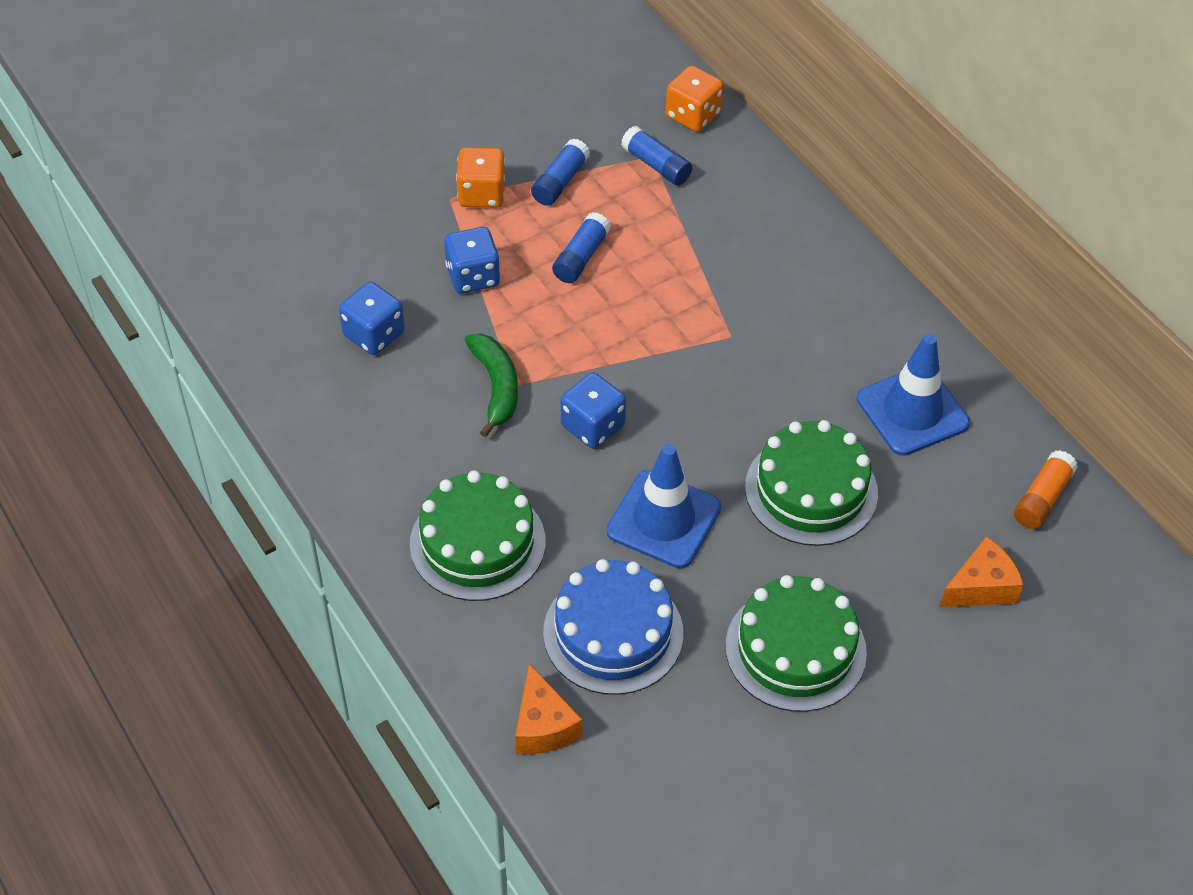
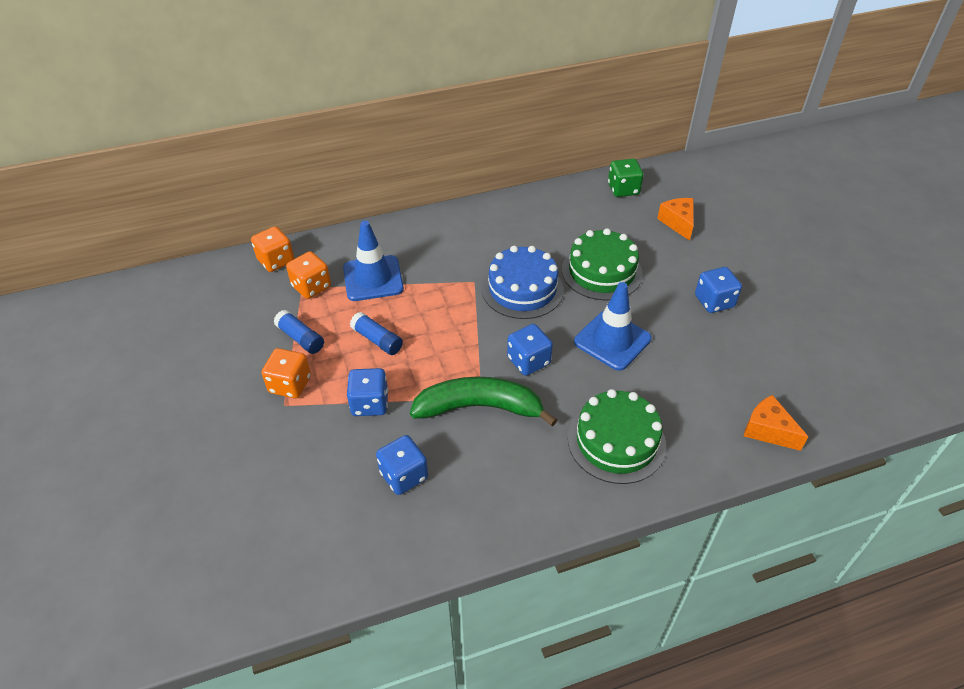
camera: 75 degrees left, 5 degrees down
green banana [465,333,518,437] -> green banana [410,377,557,427], size x1.51
orange cheese [515,663,582,754] -> orange cheese turned 135 degrees counterclockwise [744,395,808,451]
blue cake [543,559,683,695] -> blue cake moved to [482,246,564,319]
blue glue stick [621,126,692,186] -> orange dice [286,251,331,299]
green cake [725,575,867,712] -> blue dice [695,267,742,313]
blue traffic cone [857,334,970,456] -> blue traffic cone moved to [343,220,404,301]
orange glue stick [1014,450,1078,529] -> green dice [608,159,644,197]

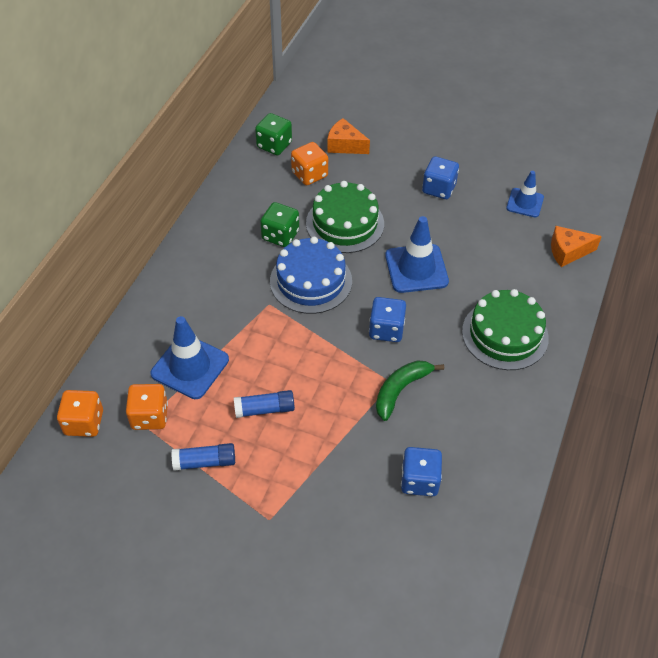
camera: 50 degrees left, 5 degrees up
orange dice [262,348,311,398] -> orange dice moved to [291,142,328,185]
blue dice [347,368,388,416] -> none
green banana [410,377,557,427] -> green banana [376,361,444,421], size x0.66
none -> green dice [260,202,299,247]
none -> blue traffic cone [506,171,544,217]

